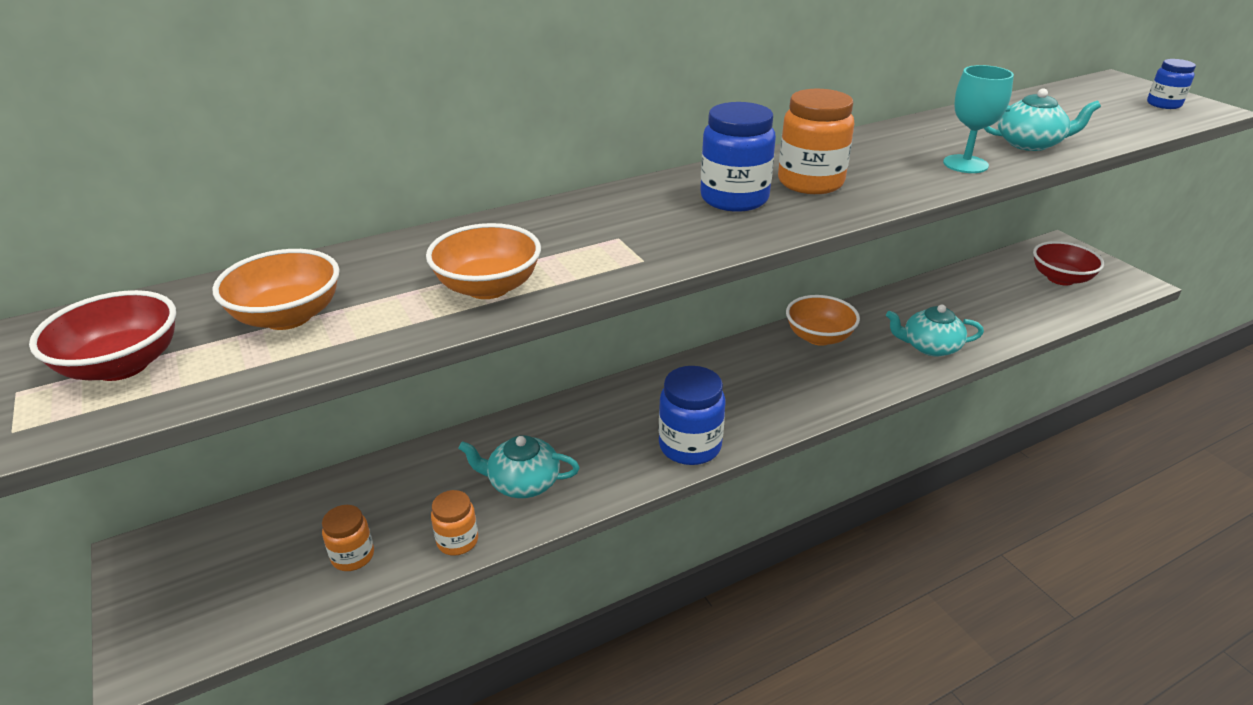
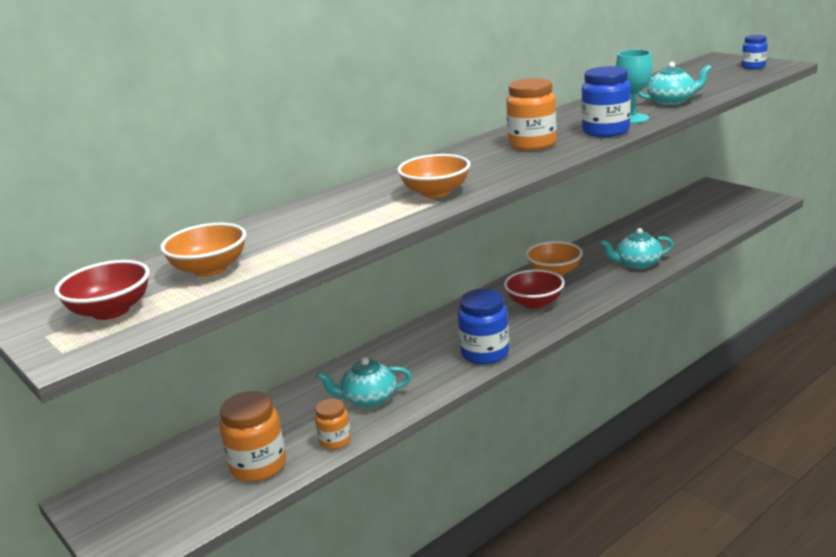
camera: 10 degrees left, 10 degrees down
orange jar [322,505,374,571] -> orange jar [219,391,286,482], size x1.71
orange bowl [426,223,541,299] -> orange bowl moved to [397,154,471,198]
blue jar [700,102,776,212] -> blue jar moved to [581,66,631,137]
red bowl [1033,241,1105,286] -> red bowl moved to [504,269,565,309]

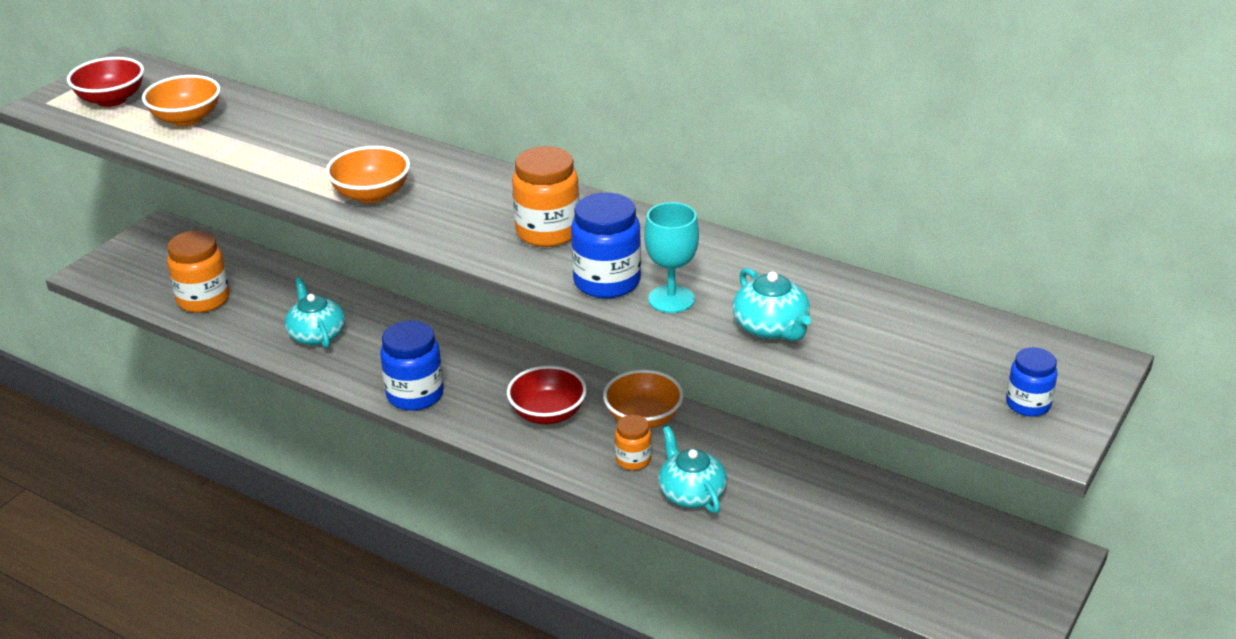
camera: 70 degrees right, 10 degrees up
orange jar [315,399,351,450] -> orange jar moved to [615,415,652,470]

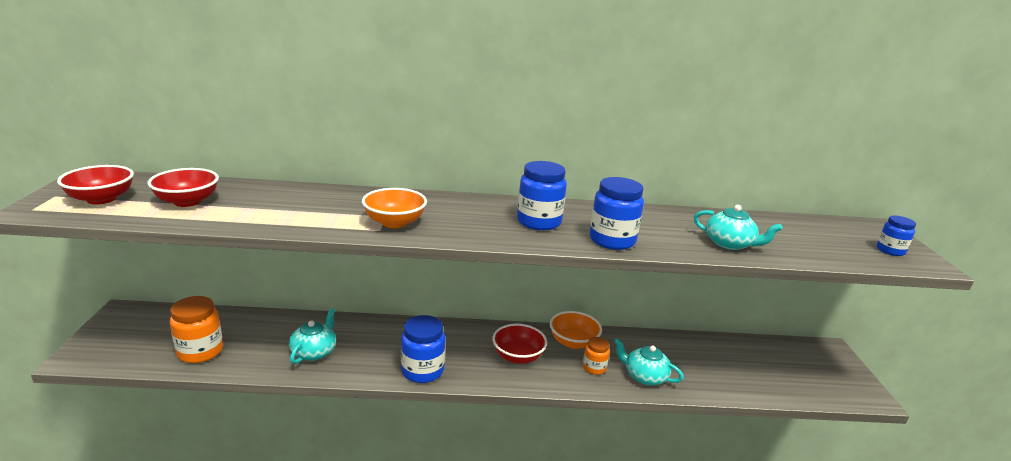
camera: 35 degrees left, 10 degrees down
orange bowl [142,75,221,126] -> red bowl [147,168,219,207]
turquoise teapot [285,277,345,348] -> turquoise teapot turned 75 degrees clockwise [289,308,336,364]
orange jar [512,146,579,247] -> blue jar [517,161,567,230]
turquoise goblet [644,202,699,313] -> none

